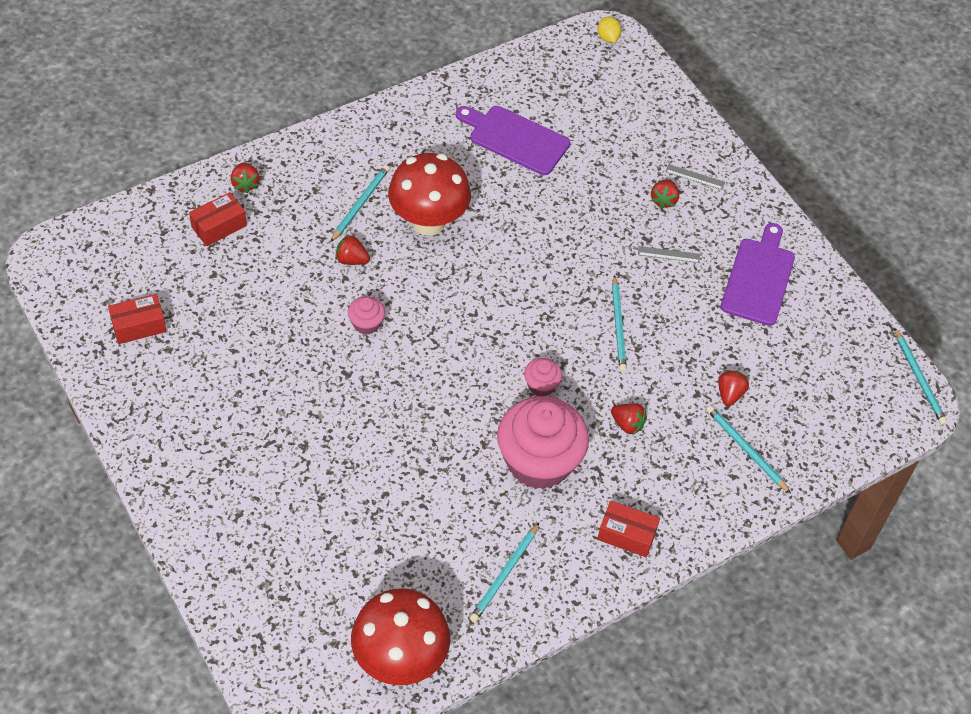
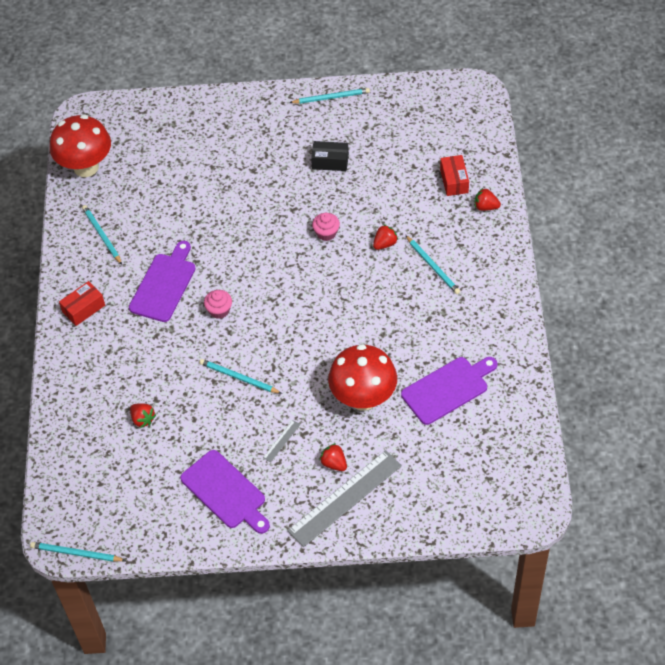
camera: 125 degrees right, 0 degrees up
red box [108,294,167,344] -> none
red mushroom [388,153,471,236] -> red mushroom moved to [328,344,397,411]
pink cupcake [497,396,589,490] -> purple cutting board [129,241,196,322]
yellow lemon [598,17,621,43] -> none
red strawberry [611,403,647,435] -> none
grey ruler [665,164,725,190] -> grey ruler [287,450,402,547], size x2.48
turquoise pencil [706,406,791,493] -> turquoise pencil moved to [289,88,370,104]
none -> black box [311,141,349,171]

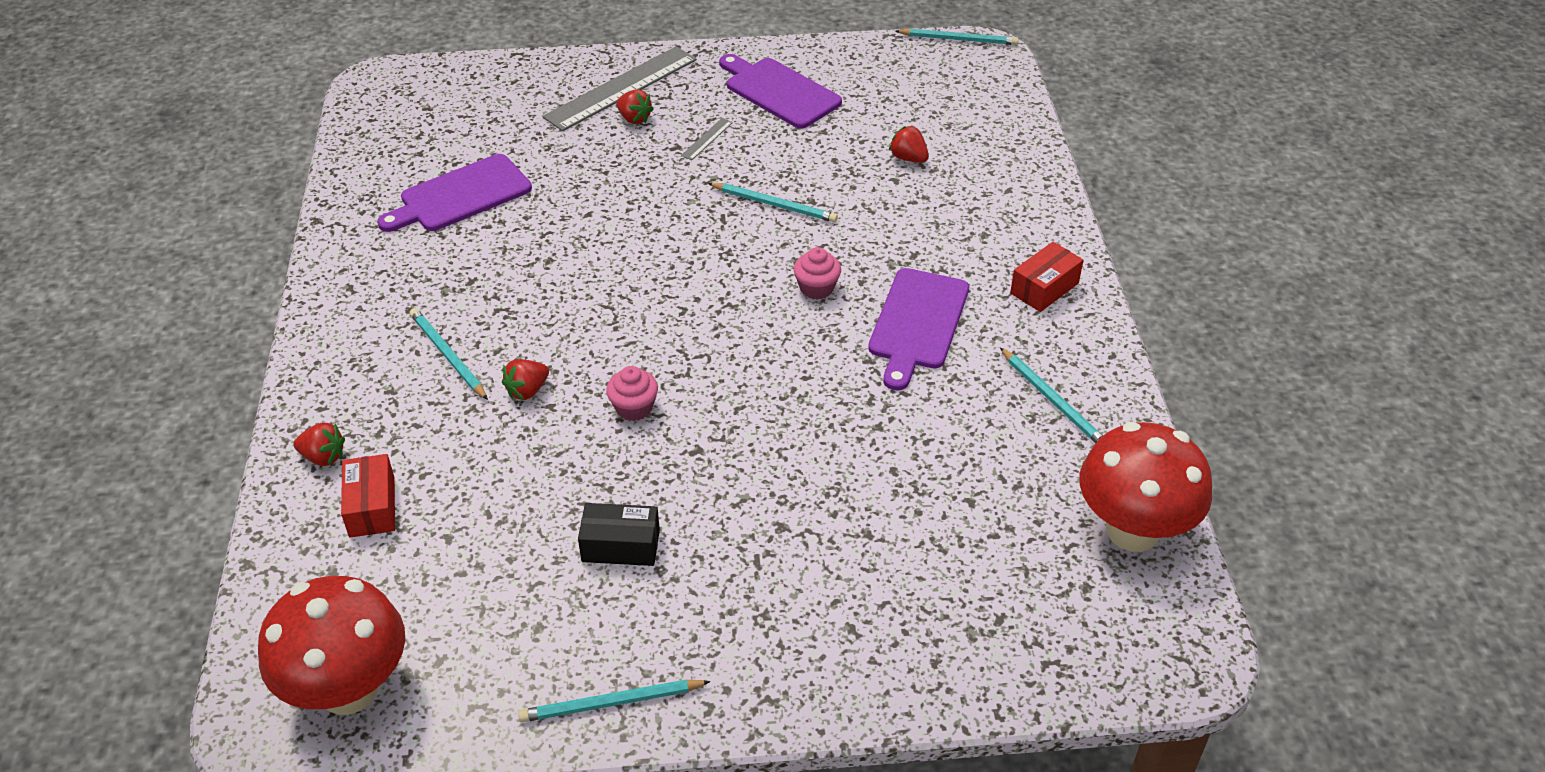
camera: 175 degrees right, 10 degrees down
red mushroom [328,344,397,411] -> red mushroom moved to [258,576,405,715]

